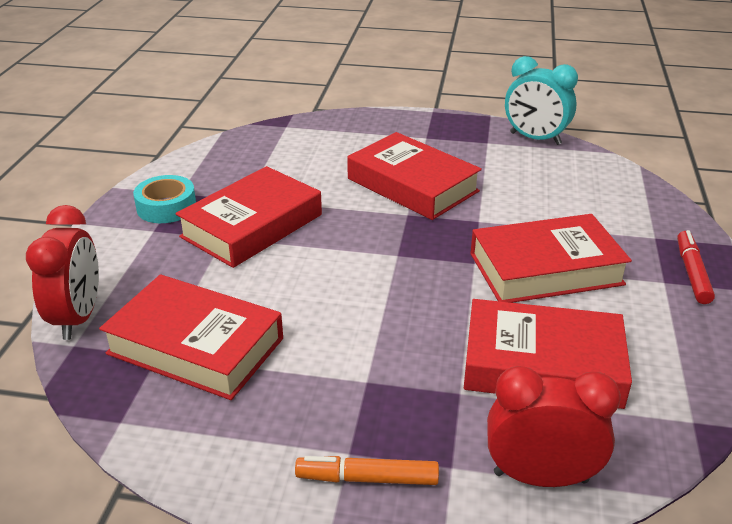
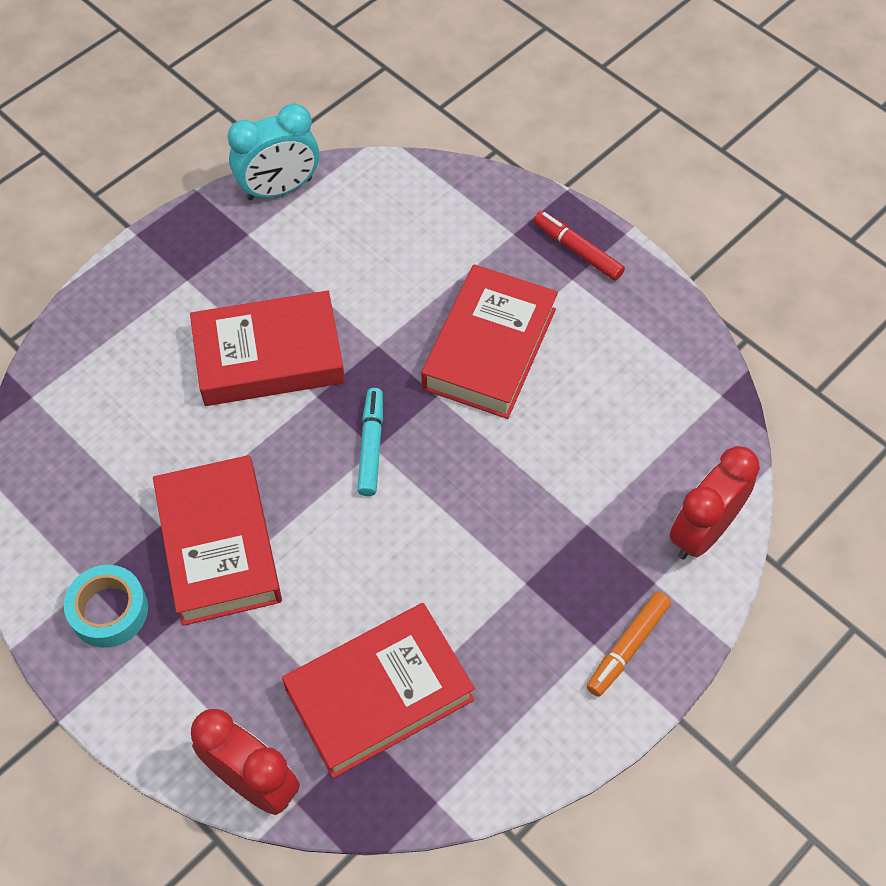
camera: 55 degrees left, 25 degrees up
red book [464,299,632,409] -> none
none -> turquoise marker [357,388,383,496]

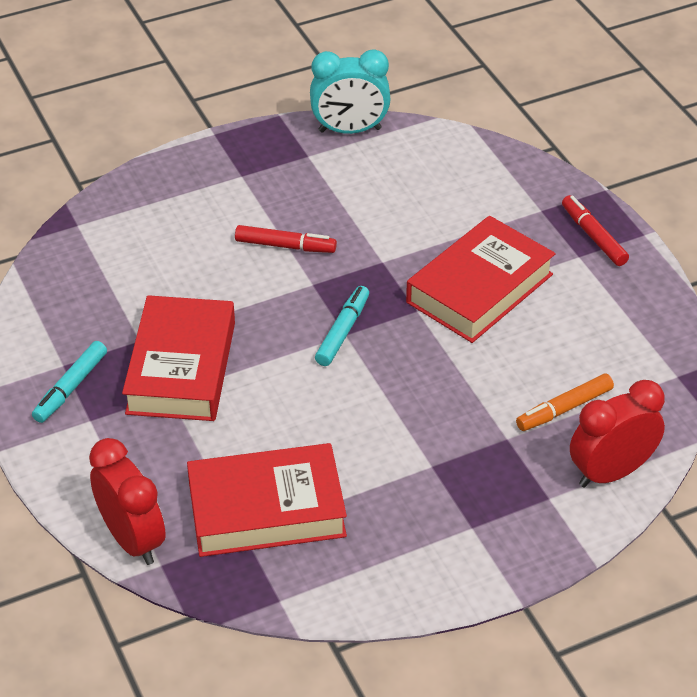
camera: 20 degrees right, 15 degrees down
turquoise tape [64,565,148,648] -> turquoise marker [32,341,107,423]
red book [190,290,345,406] -> red marker [235,225,337,253]
orange marker [587,592,671,697] -> orange marker moved to [516,373,614,431]

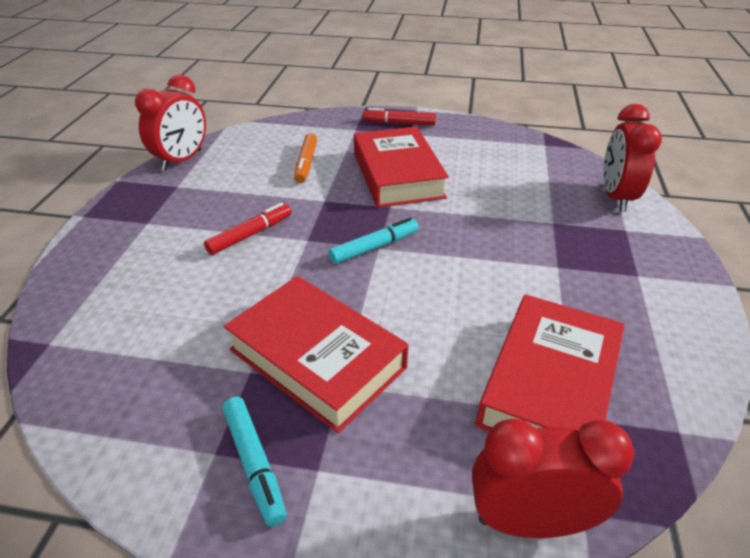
camera: 55 degrees left, 5 degrees down
turquoise clock [310,49,391,134] -> red clock [135,74,206,171]
turquoise marker [315,286,369,366] -> turquoise marker turned 90 degrees clockwise [328,218,419,264]
orange marker [516,373,614,431] -> orange marker moved to [294,133,317,183]

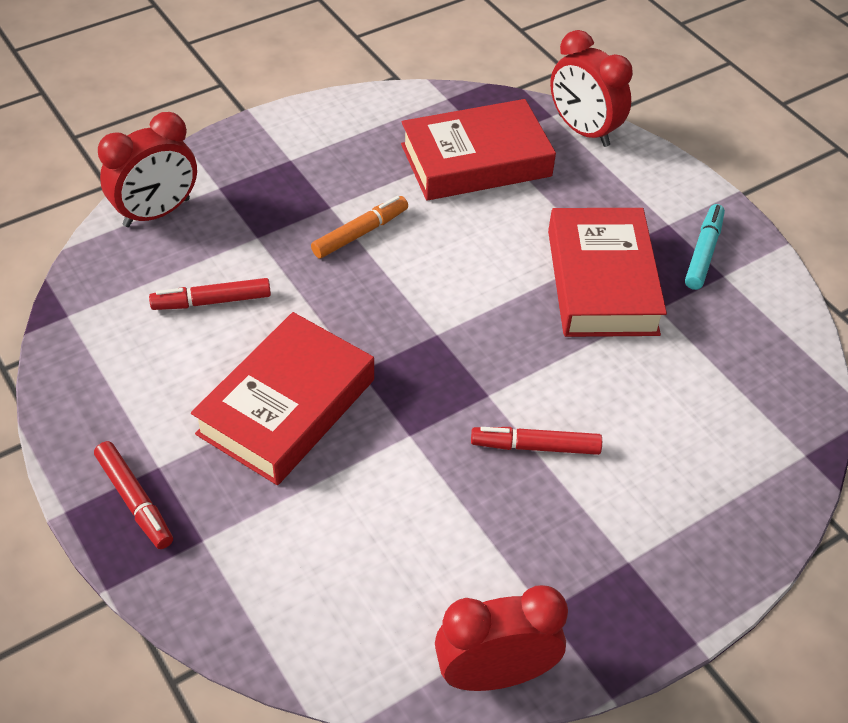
camera: 135 degrees left, 10 degrees up
orange marker [294,133,317,183] -> orange marker moved to [311,196,408,259]
turquoise marker [328,218,419,264] -> none
none -> red marker [149,278,271,310]

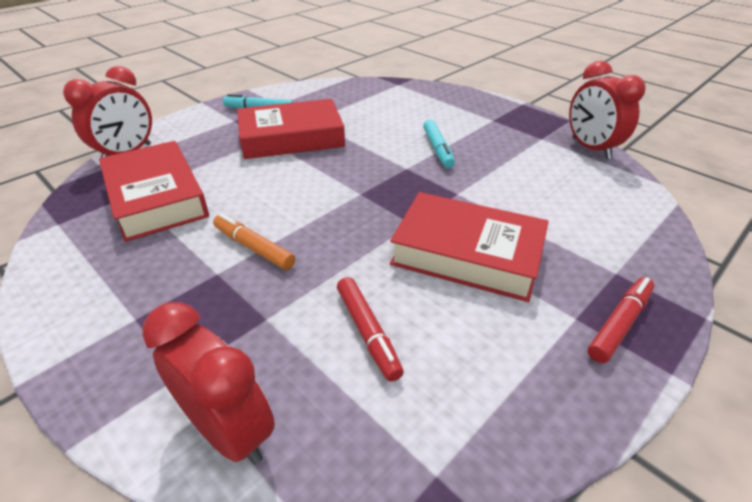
camera: 100 degrees left, 10 degrees down
red marker [471,427,602,455] -> turquoise marker [423,120,455,168]

